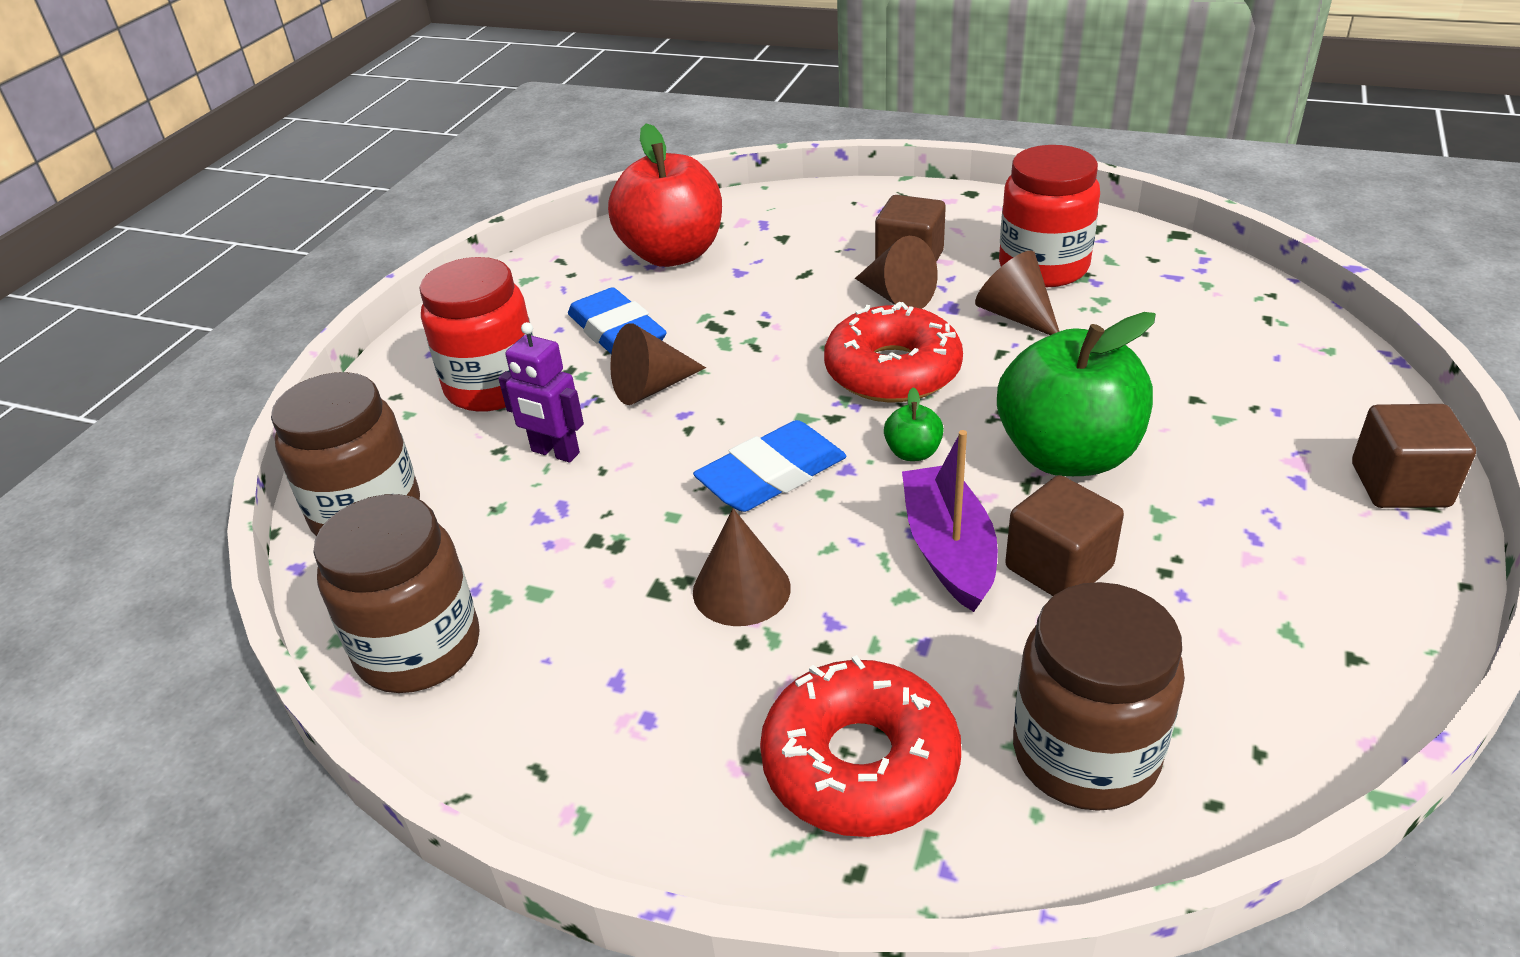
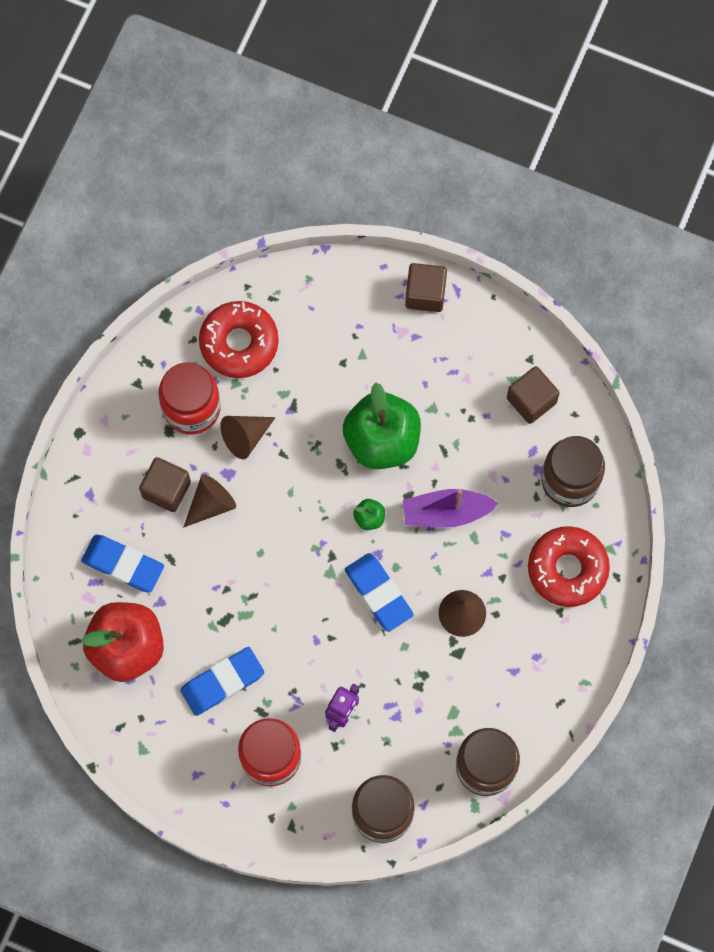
camera: 90 degrees left, 35 degrees up
brown cone [610,323,706,405] -> none
red donut [824,302,963,402] -> red donut moved to [199,301,279,378]
brown cube [1005,475,1124,596] -> brown cube moved to [507,366,560,424]
none -> blue eraser [81,534,164,592]

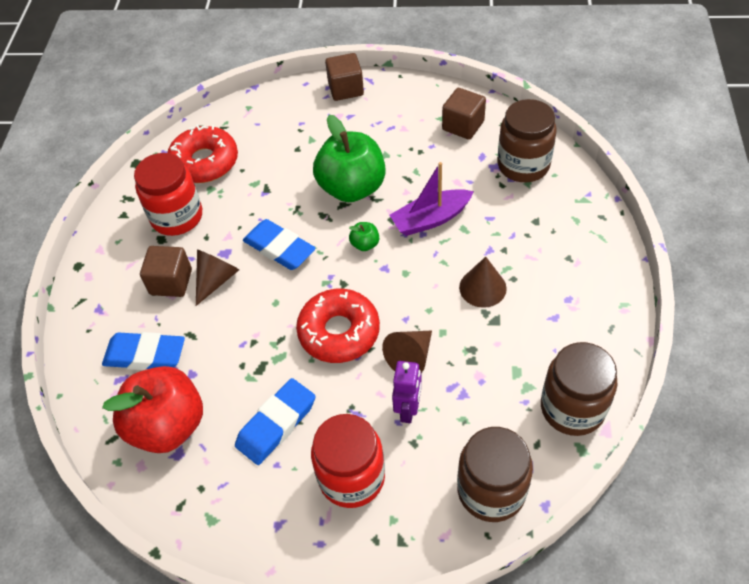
camera: 15 degrees left, 20 degrees down
brown cone [220,416,276,459] -> brown cone moved to [382,331,432,373]
blue eraser [344,553,414,632] -> blue eraser moved to [243,219,316,270]
red donut [528,526,610,607] -> red donut moved to [296,289,380,363]

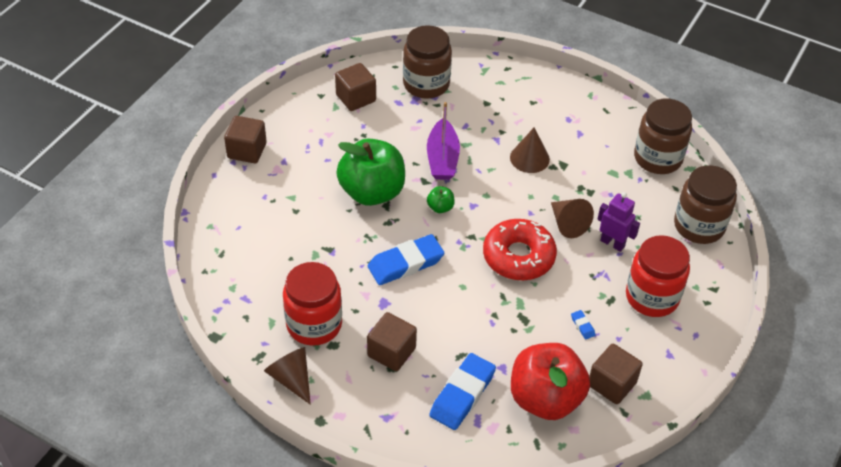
camera: 70 degrees left, 5 degrees down
red donut [167,124,238,183] -> none
brown cone [196,250,239,306] -> brown cone moved to [264,347,311,405]
blue eraser [235,378,315,465] -> blue eraser [571,310,596,339], size x0.40
none -> brown cube [589,344,643,404]

